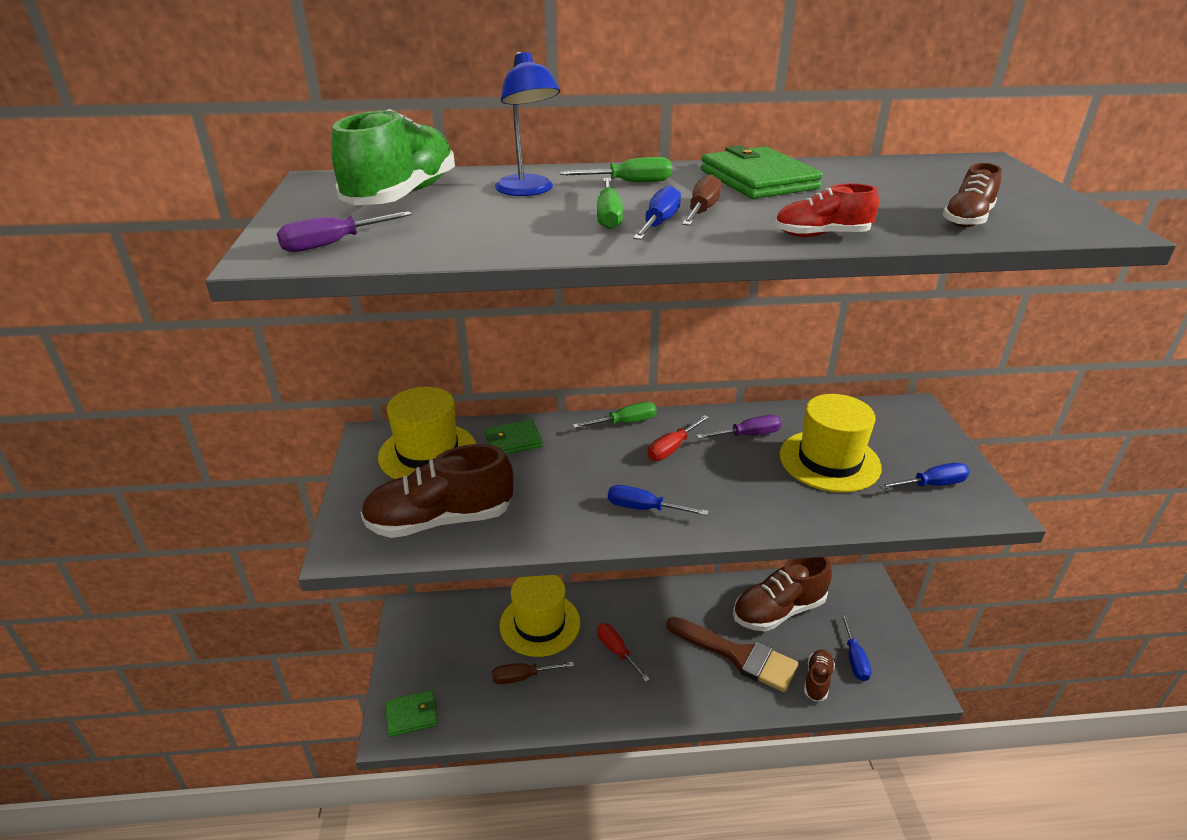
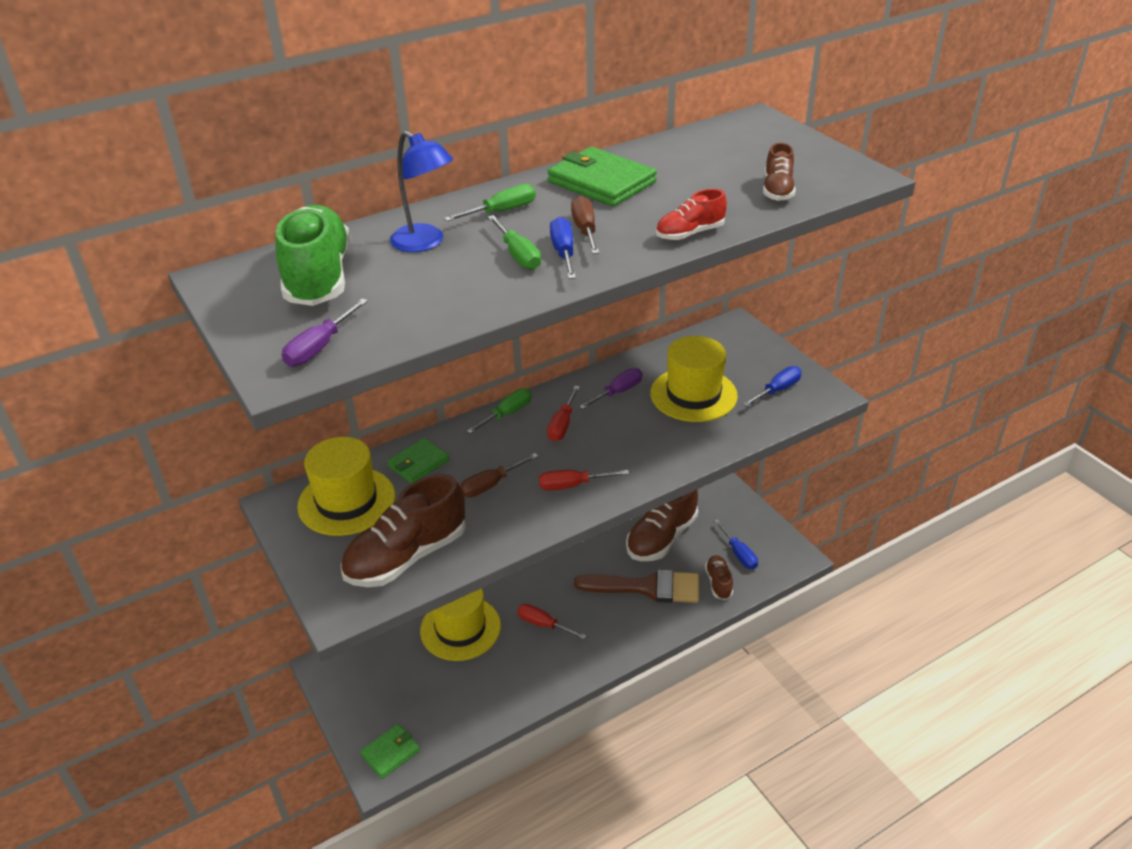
camera: 25 degrees left, 5 degrees up
brown screwdriver [492,662,574,684] -> brown screwdriver moved to [460,453,539,497]
blue screwdriver [608,485,709,516] -> red screwdriver [539,470,629,491]

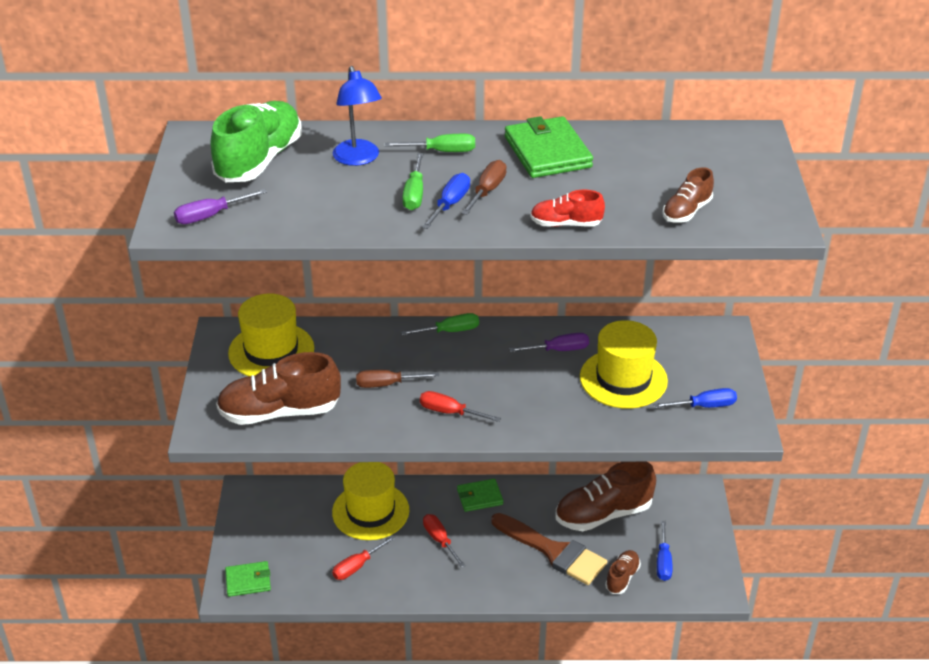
camera: 30 degrees right, 0 degrees up
green wallet [387,438,449,484] -> green wallet moved to [457,479,503,512]
red screwdriver [547,386,580,441] -> red screwdriver moved to [332,536,395,580]

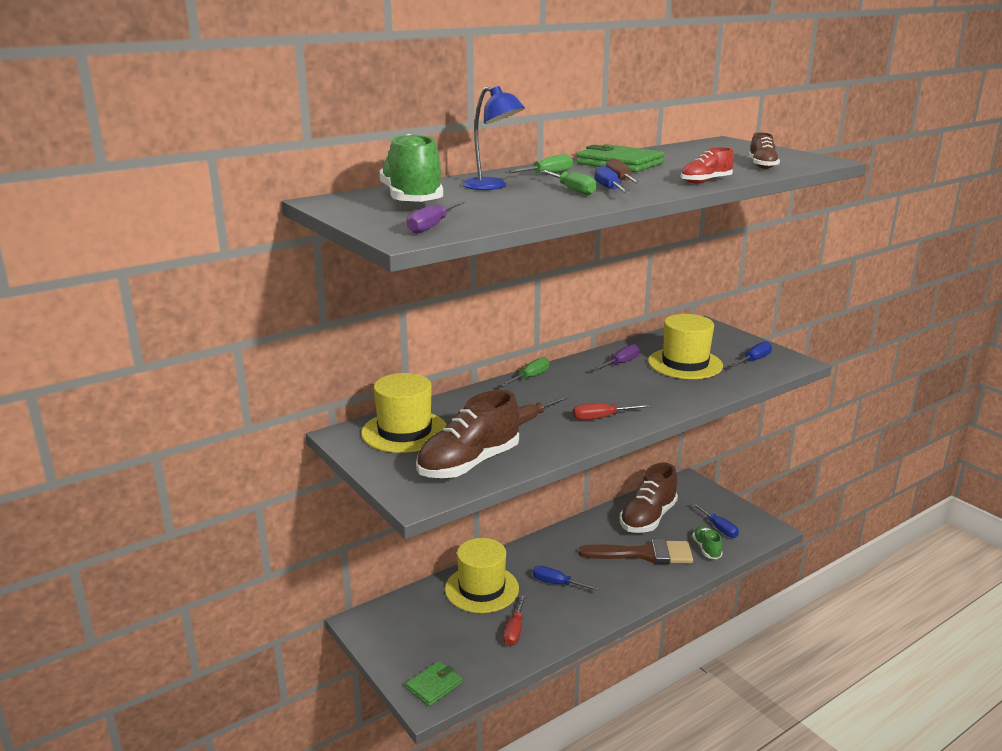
camera: 35 degrees left, 15 degrees down
red screwdriver [423,514,465,567] -> blue screwdriver [533,566,600,591]
green wallet [457,479,503,512] -> none
brown shoe [605,550,641,594] -> green shoe [692,526,723,559]

